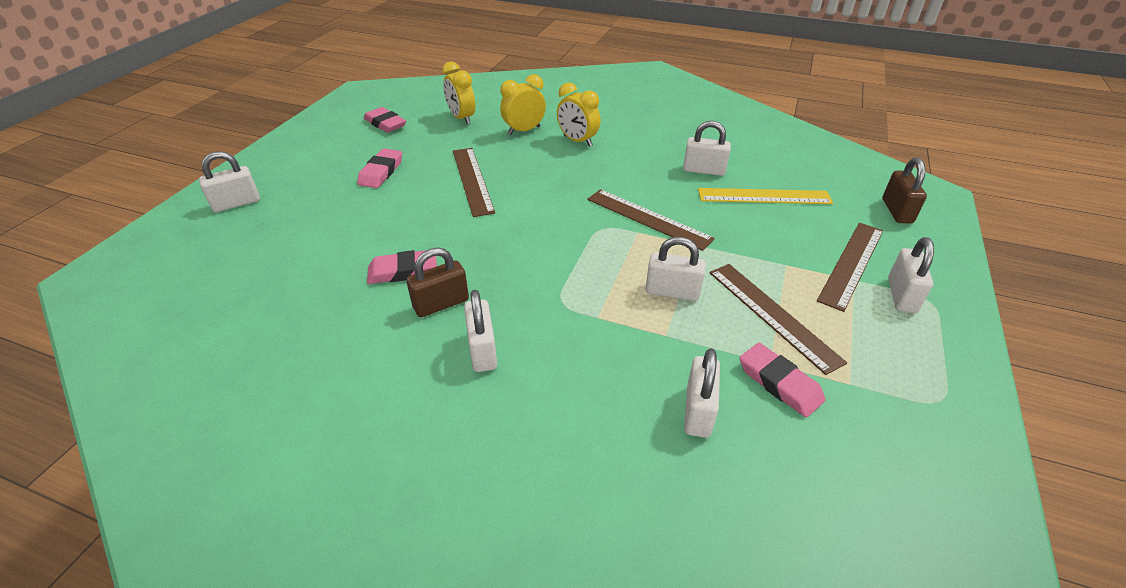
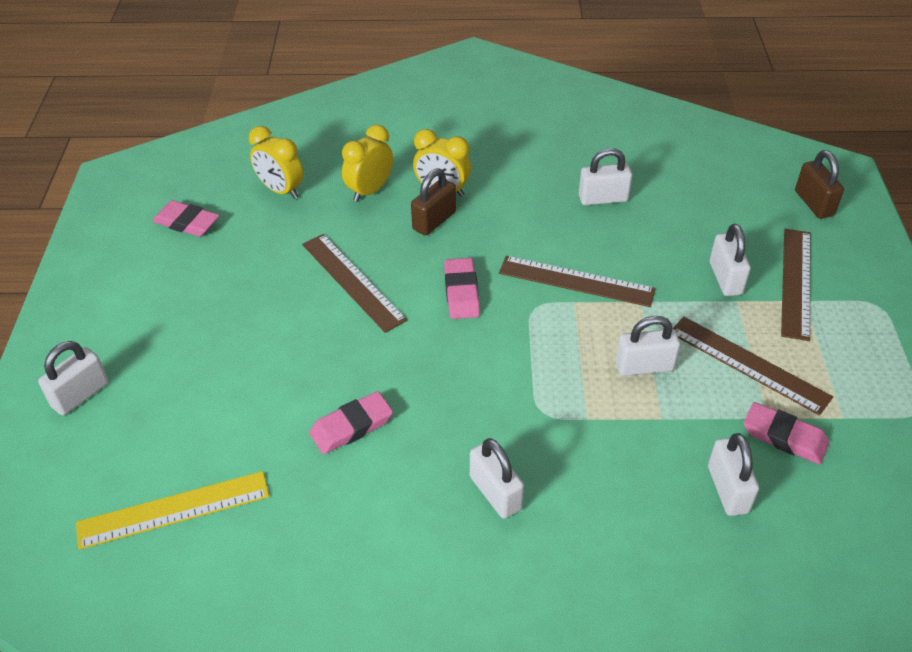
camera: 20 degrees left, 5 degrees up
pink eraser [357,148,402,188] -> pink eraser moved to [444,258,480,319]
brown padlock [406,248,469,317] -> brown padlock moved to [411,168,456,236]
yellow ruler [698,188,833,204] -> yellow ruler moved to [76,471,269,550]
white padlock [888,237,934,313] -> white padlock moved to [710,224,751,296]

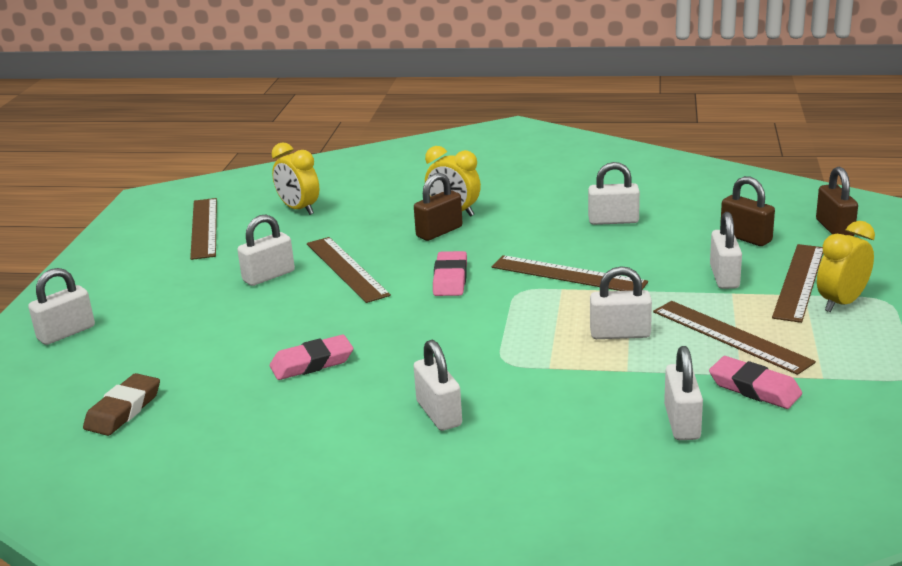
camera: 10 degrees right, 20 degrees down
yellow ruler [76,471,269,550] -> brown eraser [83,373,160,436]
pink eraser [152,200,220,237] -> brown ruler [190,198,217,260]
yellow clock [342,125,393,202] -> yellow clock moved to [817,221,875,312]
none -> white padlock [237,214,295,286]
none -> brown padlock [720,176,775,246]

